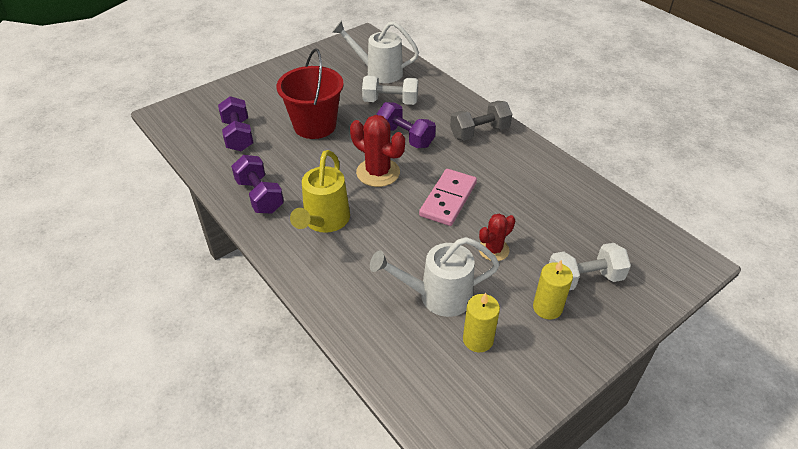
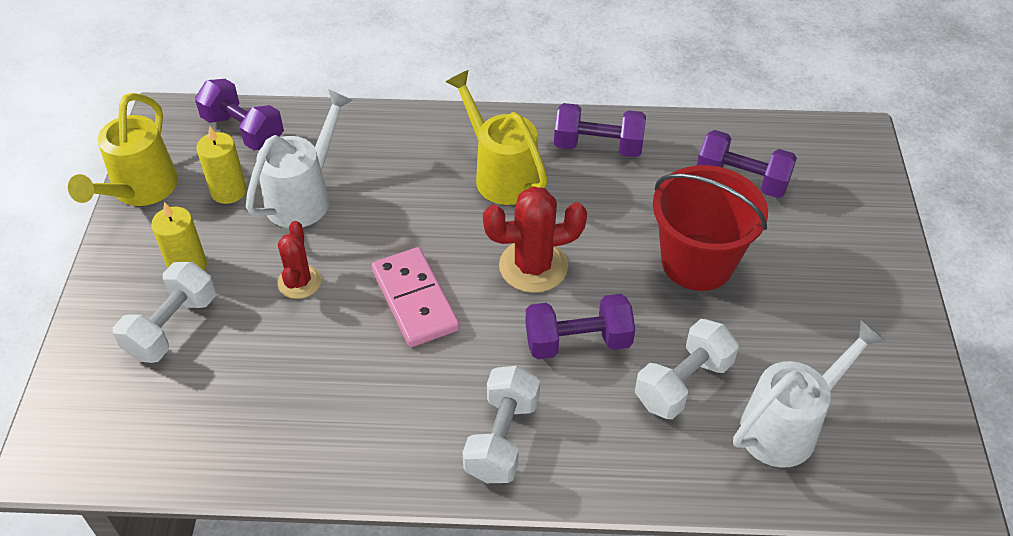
camera: 130 degrees right, 5 degrees up
grey dumbbell [450,101,512,141] -> white dumbbell [462,366,540,483]
none -> yellow watering can [68,93,178,206]
none -> purple dumbbell [195,79,284,151]

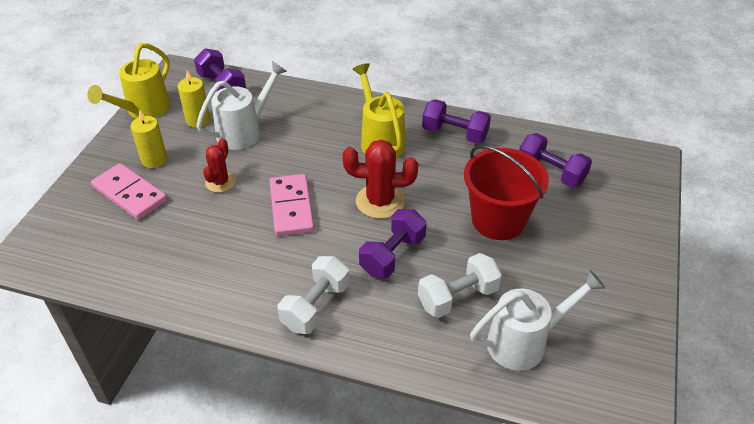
camera: 15 degrees right, 5 degrees down
white dumbbell [113,262,216,363] -> pink domino [91,163,167,220]
purple dumbbell [525,294,635,359] -> purple dumbbell turned 60 degrees counterclockwise [359,209,427,278]

